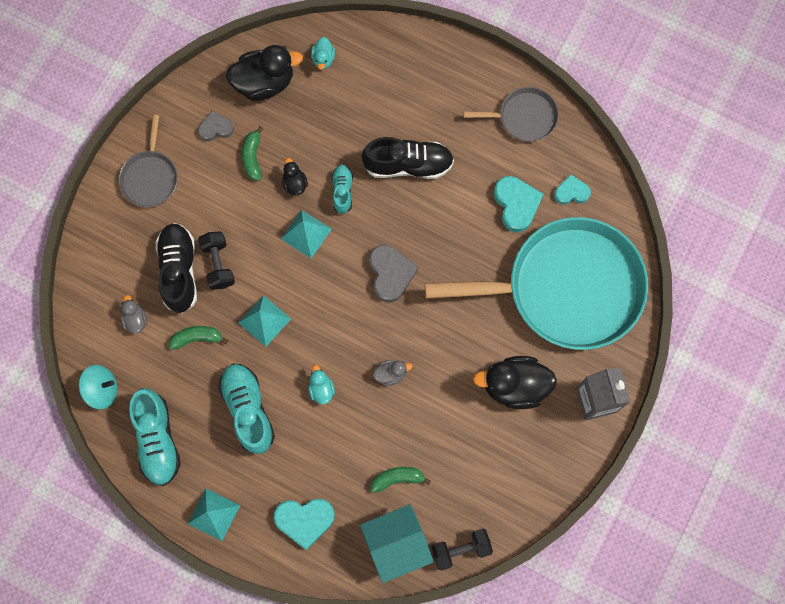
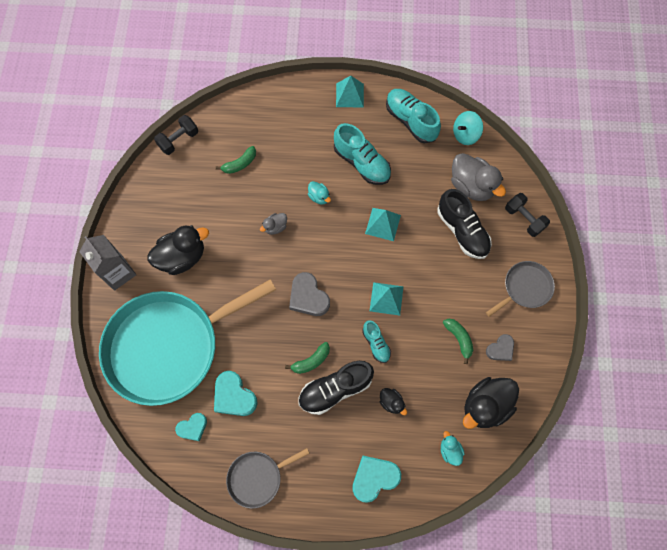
camera: 155 degrees right, 5 degrees down
grey pan [118,115,178,207] -> grey pan turned 75 degrees clockwise [486,261,555,317]
grey duck [121,295,147,334] -> grey duck [451,153,506,201], size x2.06
green banana [169,326,228,350] -> green banana moved to [285,342,330,374]
black dumbbell [198,231,235,290] -> black dumbbell moved to [505,193,550,237]
turquoise heart [273,498,335,550] -> turquoise heart moved to [352,456,401,503]
black duck [282,158,308,196] -> black duck moved to [380,388,407,415]
turquoise house [360,504,434,583] -> none

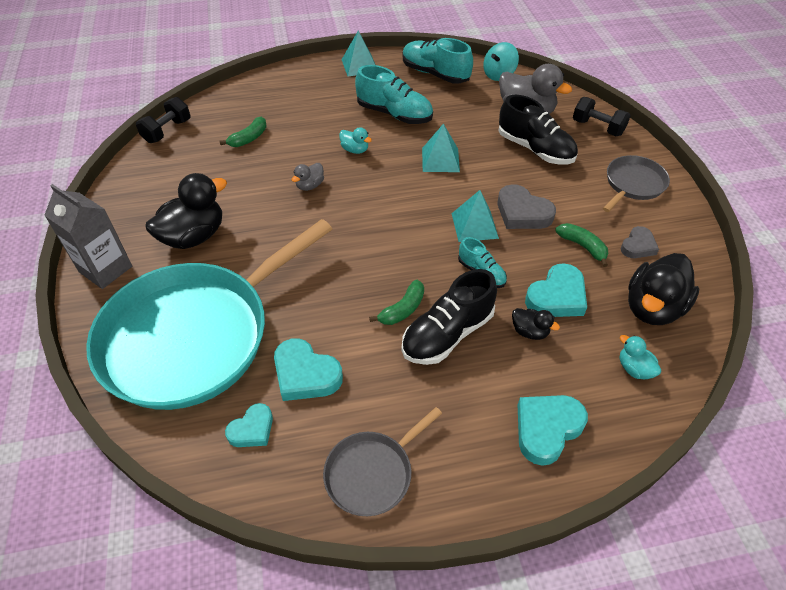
camera: 15 degrees left, 20 degrees down
grey heart [289,272,330,316] -> grey heart moved to [498,184,556,229]
none -> turquoise heart [525,263,587,317]

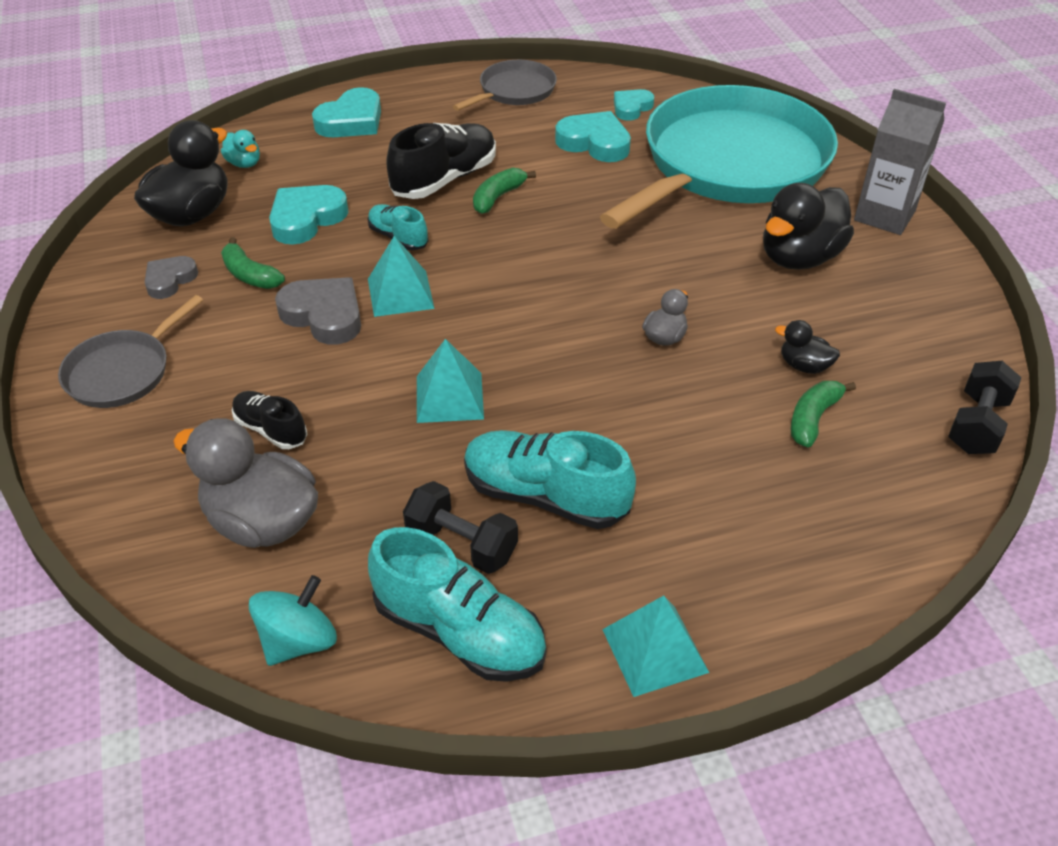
camera: 175 degrees right, 5 degrees down
turquoise duck [339,127,372,154] -> none
black shoe [499,95,578,164] -> black shoe [232,391,307,449], size x0.56
black duck [512,308,560,340] -> black duck moved to [775,320,840,374]
black dumbbell [573,97,631,136] -> black dumbbell moved to [403,481,518,574]

